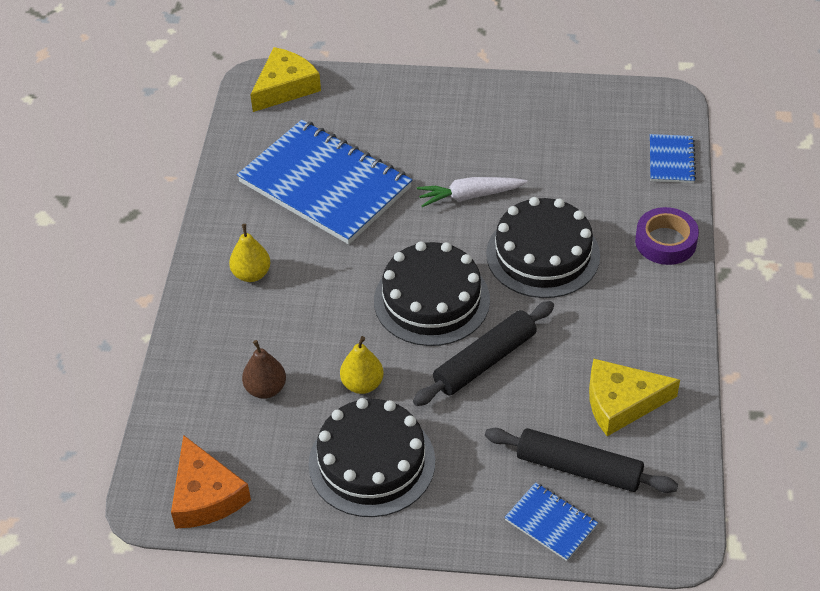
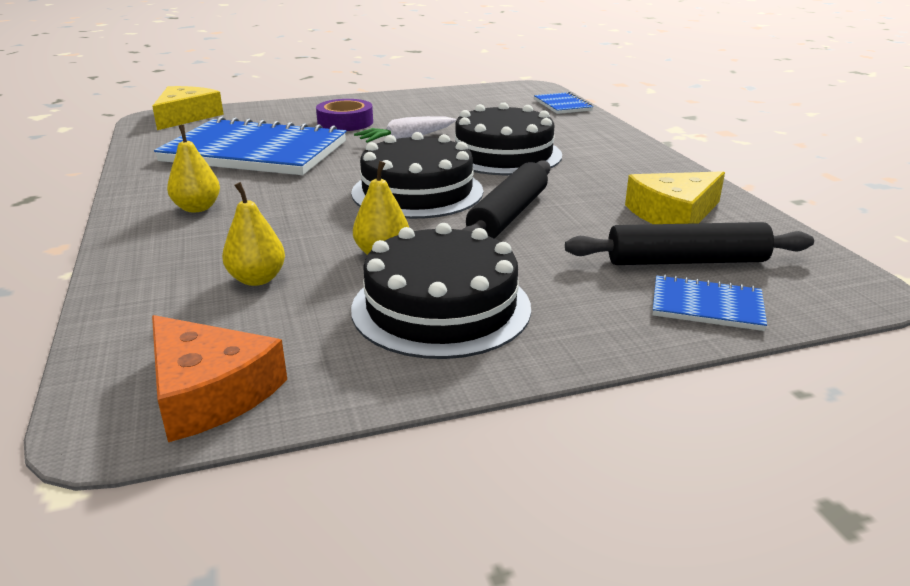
camera: 25 degrees left, 20 degrees down
brown pear [242,340,286,399] -> yellow pear [222,182,285,286]
purple tape [635,207,699,265] -> purple tape moved to [316,99,373,131]

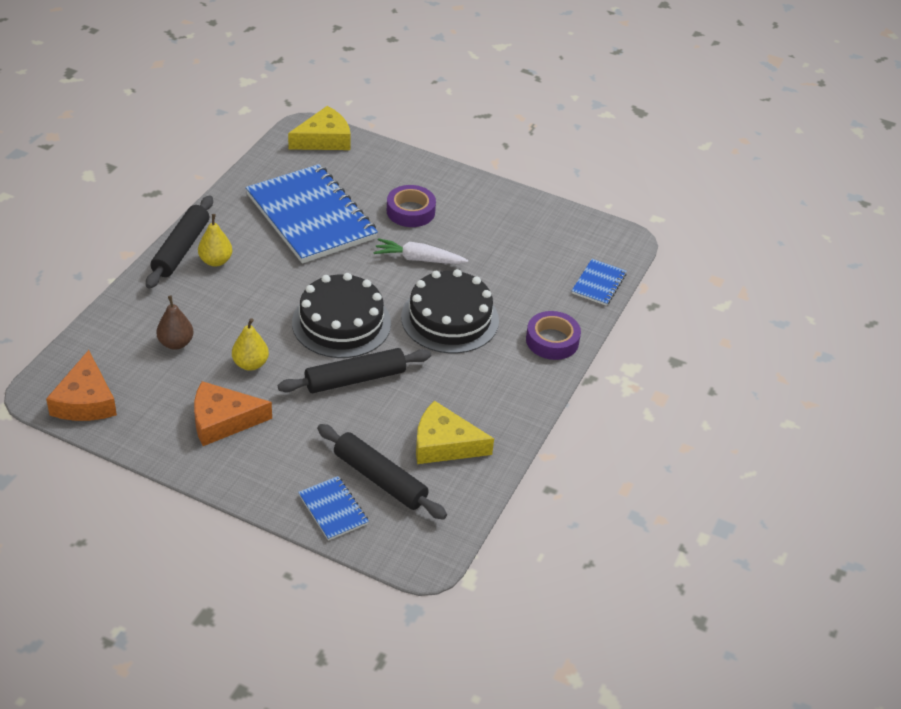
camera: 40 degrees right, 15 degrees up
yellow pear [222,182,285,286] -> brown pear [156,295,193,350]
black cake [351,223,531,359] -> orange cheese [194,381,272,446]
none -> black rolling pin [146,195,213,289]
none -> purple tape [526,311,581,360]

